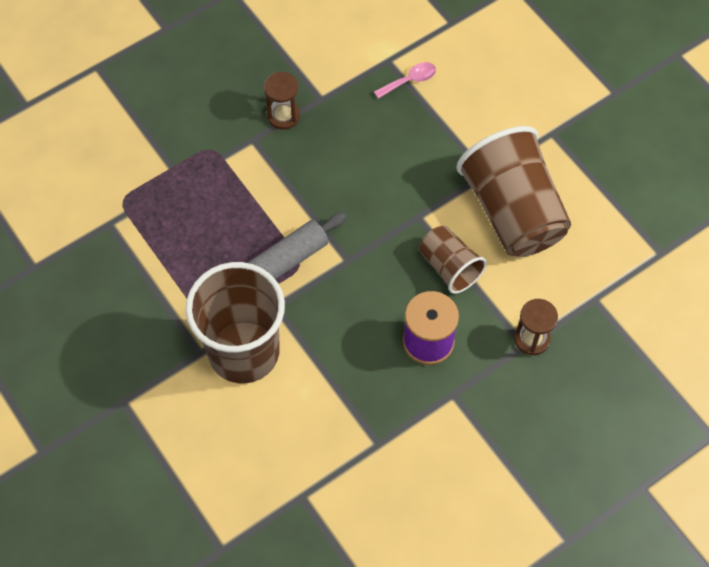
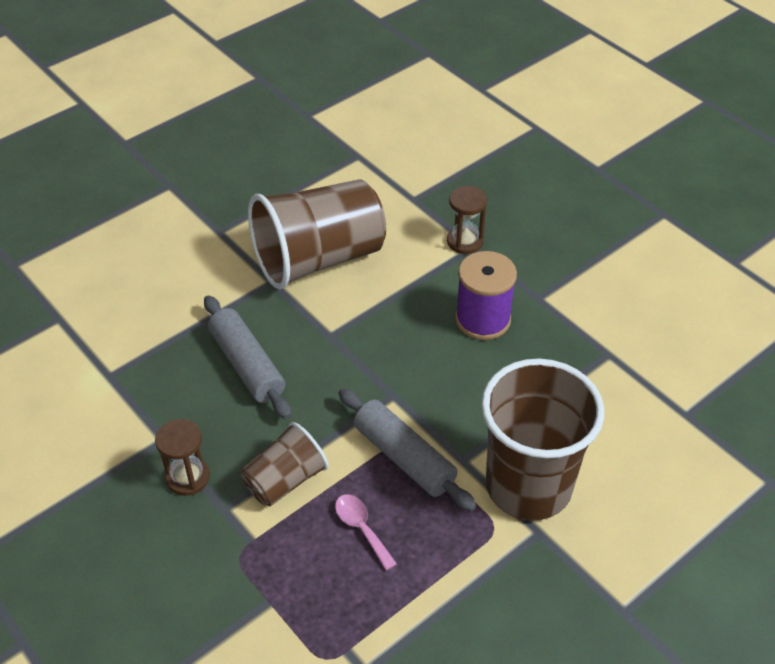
camera: 95 degrees left, 15 degrees down
pink spoon [374,62,436,99] -> pink spoon moved to [335,494,397,571]
brown cup [419,226,487,294] -> brown cup moved to [241,422,328,506]
none -> grey rolling pin [204,295,291,419]

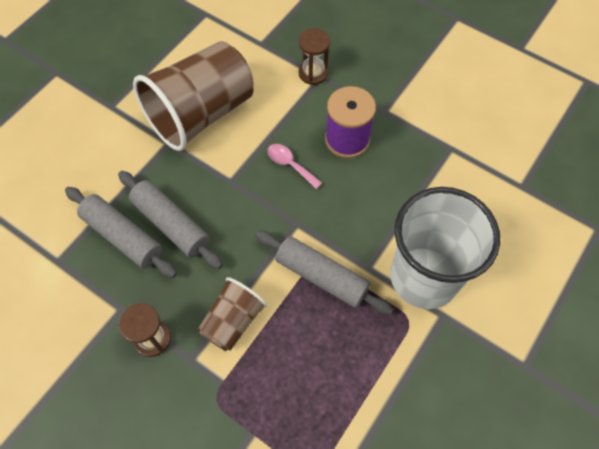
camera: 15 degrees left, 15 degrees up
pink spoon [335,494,397,571] -> pink spoon moved to [267,144,322,189]
brown cup [481,358,604,521] -> white cup [390,187,500,309]
none -> grey rolling pin [65,187,177,278]

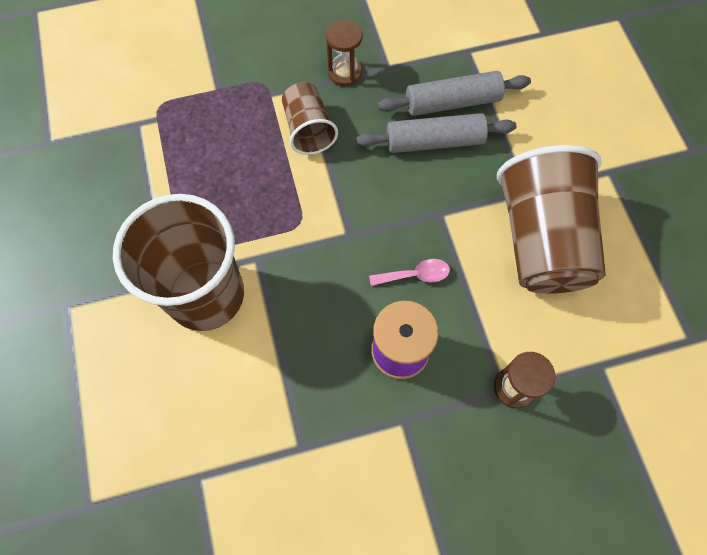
camera: 130 degrees right, 5 degrees up
grey rolling pin [255,231,393,315] -> none
white cup [390,187,500,309] -> brown cup [113,194,244,331]

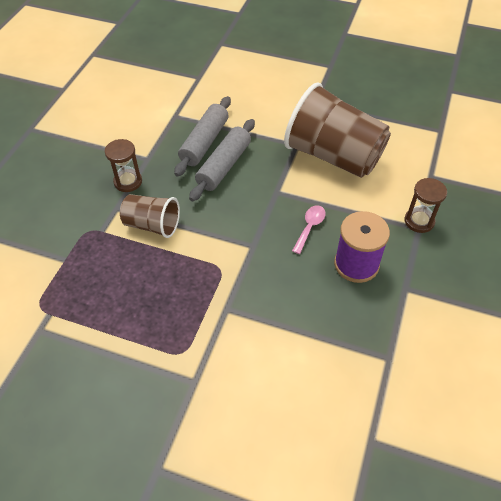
camera: 55 degrees left, 15 degrees down
brown cup [113,194,244,331] -> none

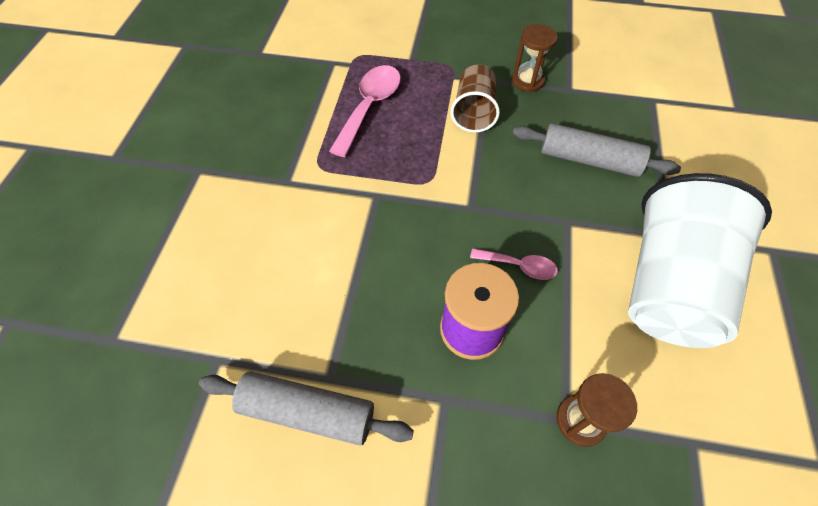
camera: 80 degrees right, 5 degrees up
grey rolling pin [174,96,231,177] -> grey rolling pin moved to [199,371,414,446]
brown cup [284,82,391,178] -> white cup [628,173,772,348]
none -> pink spoon [329,65,401,157]

